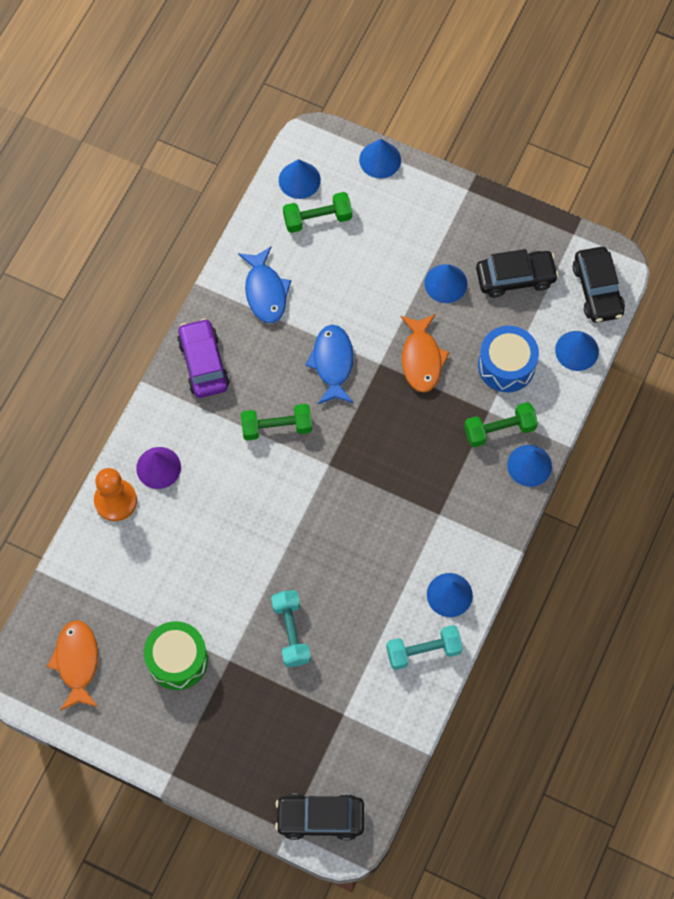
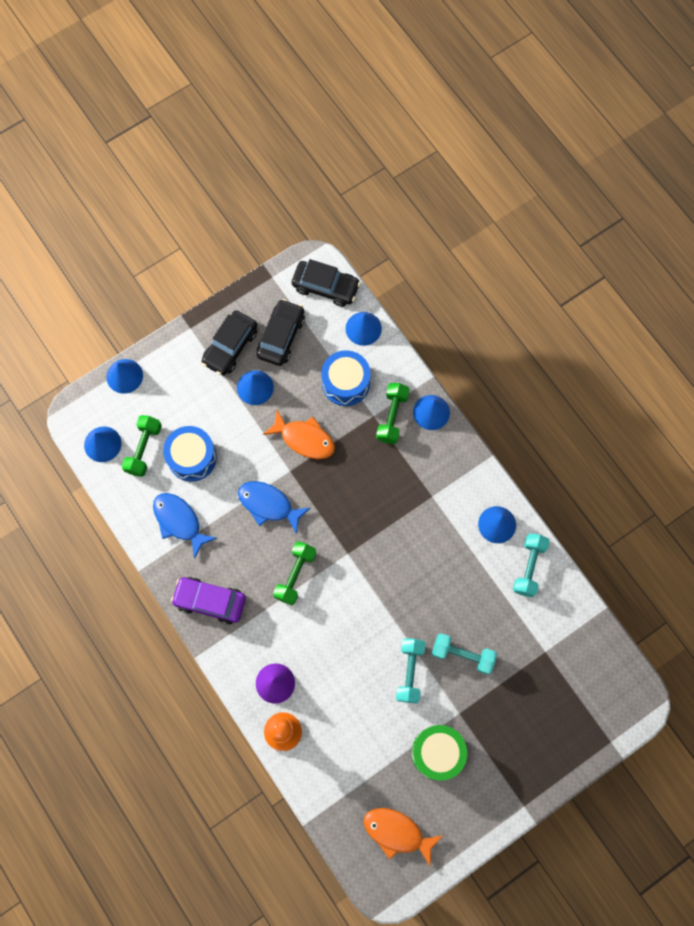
camera: 60 degrees left, 5 degrees up
blue fish [238,246,291,323] -> blue fish turned 150 degrees counterclockwise [153,493,217,559]
black car [275,794,364,840] -> black car moved to [202,311,257,376]
none -> blue drum [163,426,217,482]
none -> turquoise dumbbell [396,638,426,704]

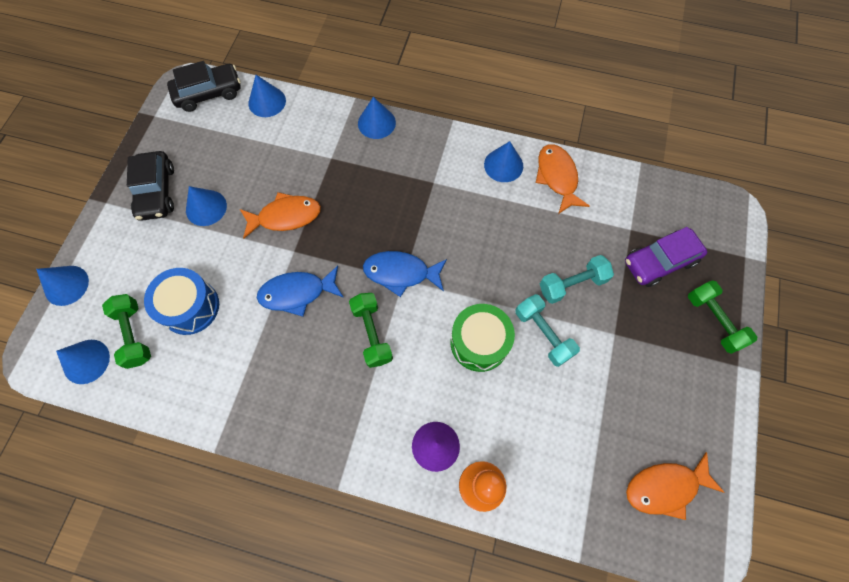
camera: 40 degrees left, 5 degrees down
blue fish [153,493,217,559] -> blue fish moved to [363,251,447,297]
purple car [171,577,246,624] -> purple car moved to [625,227,707,287]
black car [257,299,305,366] -> none
blue drum [321,350,371,406] -> none
green dumbbell [376,383,410,444] -> green dumbbell moved to [688,280,757,354]
green drum [412,725,467,781] -> green drum moved to [450,304,515,372]
turquoise dumbbell [513,533,550,597] -> orange fish [536,144,590,214]

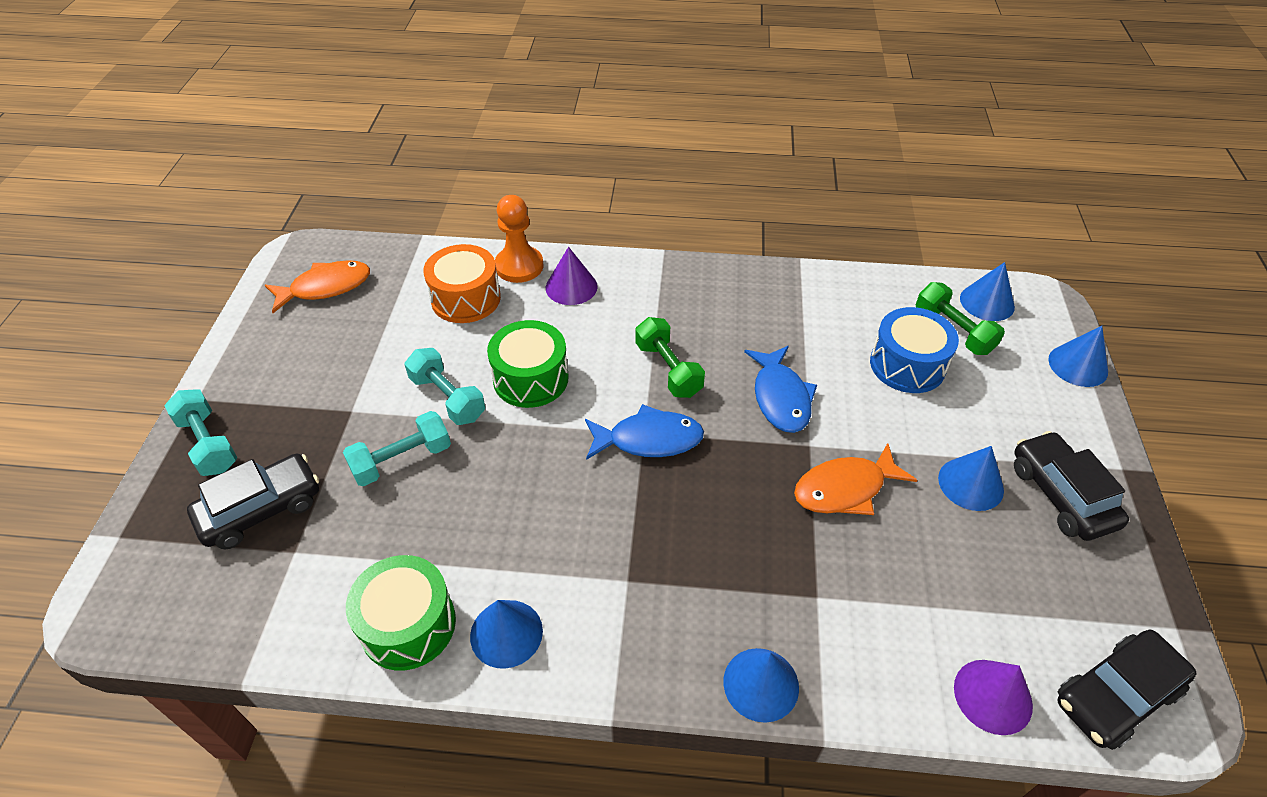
camera: 170 degrees right, 20 degrees down
blue cone [248,75,286,117] -> purple cone [954,660,1033,735]
blue fish [257,266,344,317] -> blue fish turned 105 degrees clockwise [744,346,817,433]
orange fish [536,144,590,214] -> green drum [346,555,456,670]
purple car [625,227,707,287] -> black car [187,454,319,549]
green dumbbell [688,280,757,354] -> turquoise dumbbell [164,389,237,476]
none -> orange drum [423,244,501,323]

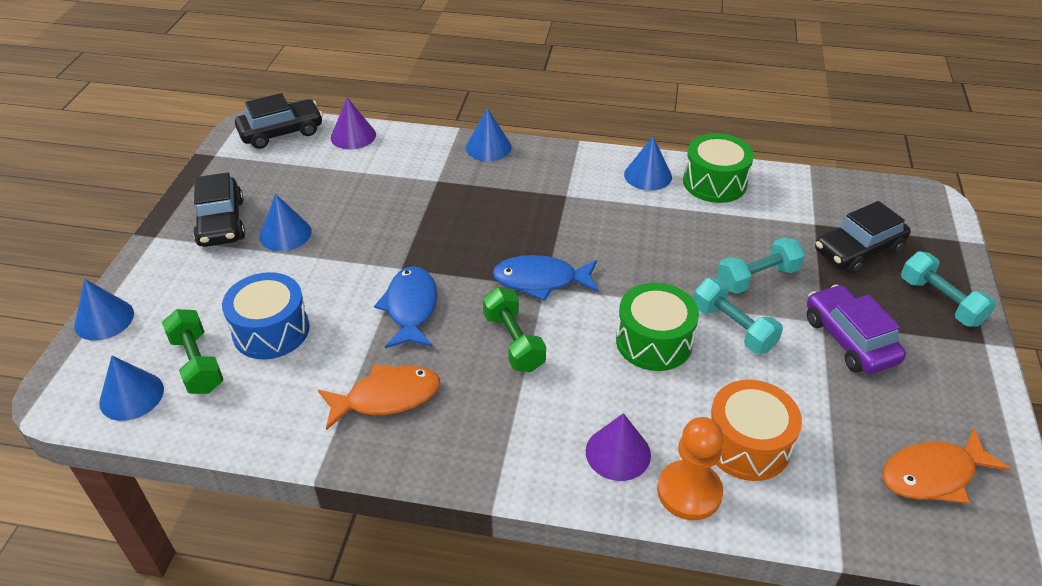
camera: 175 degrees left, 5 degrees down
orange fish [794,443,917,515] -> orange fish moved to [318,364,440,430]
none -> purple car [807,284,906,374]

